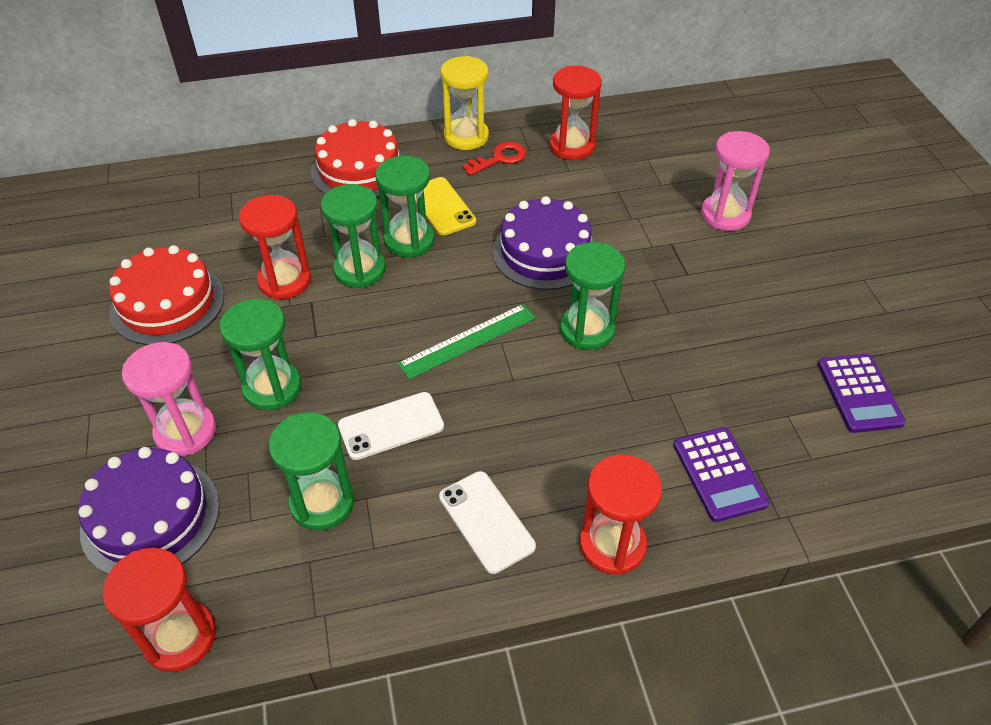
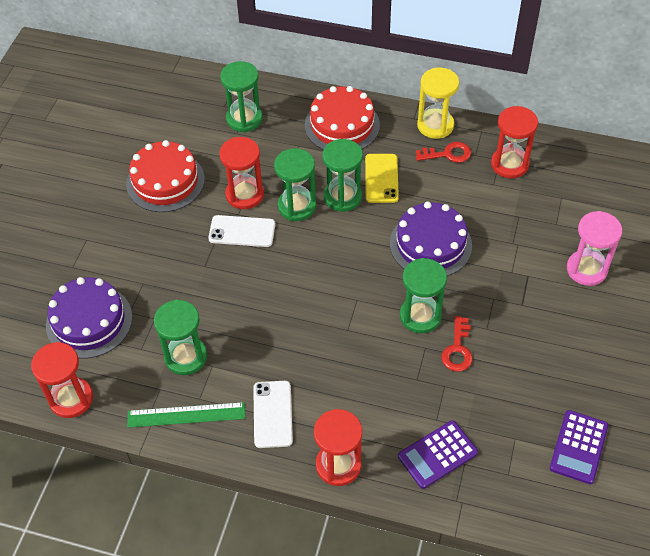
camera: 30 degrees right, 5 degrees up
pink hourglass [122,342,216,456] -> none
green hourglass [220,299,301,410] -> green hourglass moved to [220,61,263,132]
white phone [338,392,444,460] -> white phone moved to [208,215,275,247]
green ruler [398,304,535,379] -> green ruler moved to [127,402,245,428]
purple calculator [673,427,769,522] -> purple calculator turned 45 degrees clockwise [398,420,478,489]
none -> red key [441,316,473,372]

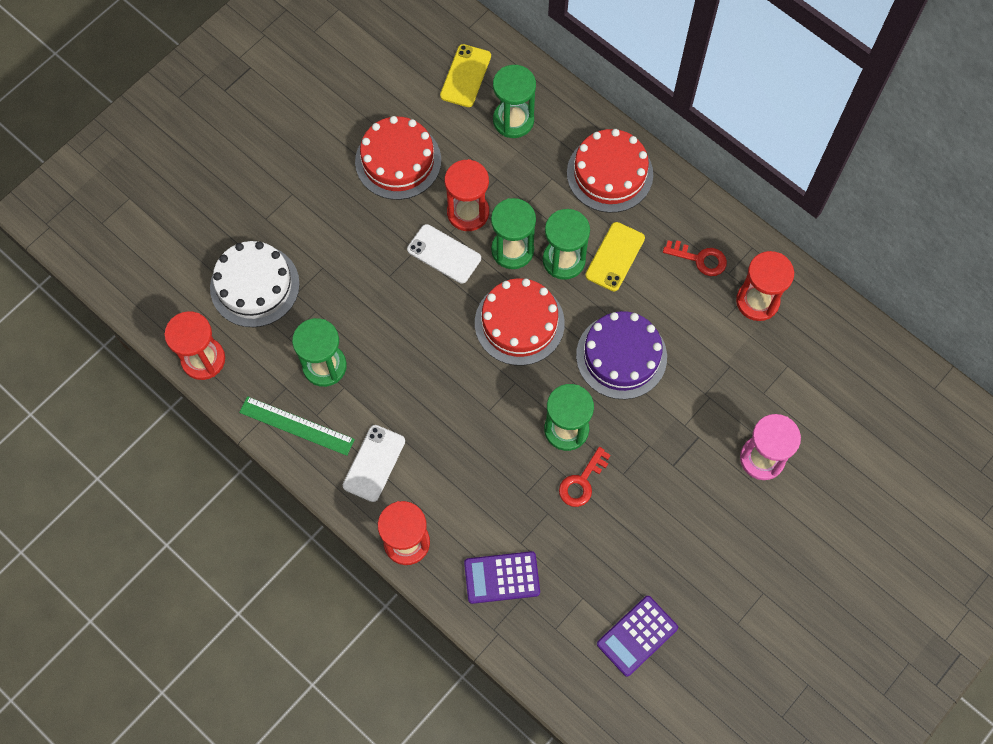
camera: 25 degrees right, 15 degrees up
purple cake [46,277,132,359] -> white cake [210,241,300,327]
yellow hourglass [417,68,459,139] -> none
none -> yellow phone [440,44,491,107]
none -> red cake [475,278,565,366]

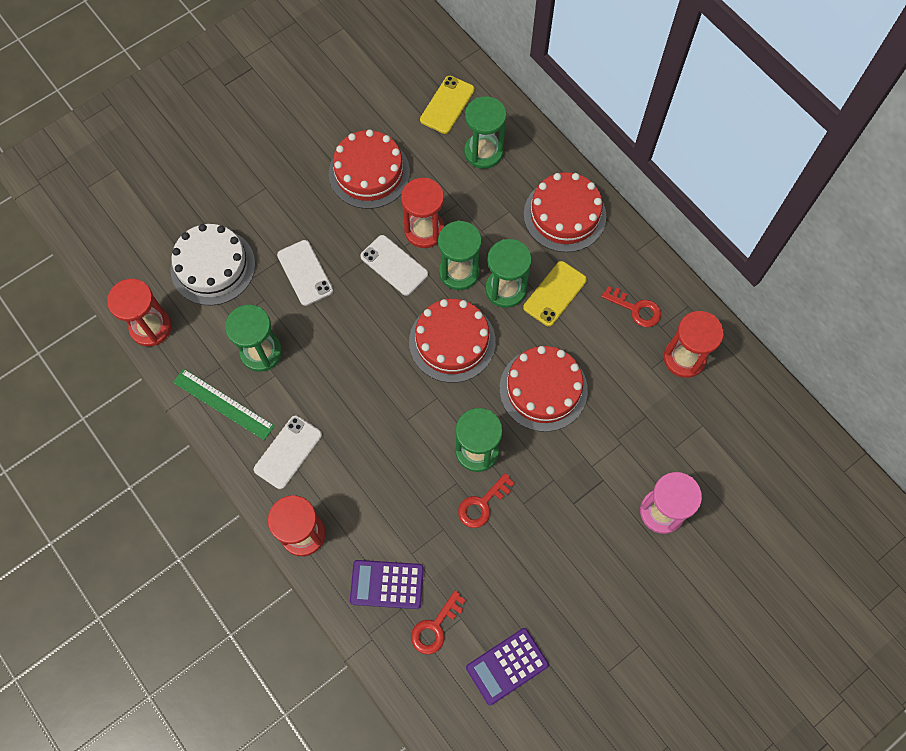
camera: 10 degrees right, 0 degrees up
purple cake [576,311,667,399] -> red cake [500,346,588,432]
none -> white phone [277,240,333,306]
none -> red key [411,591,466,654]

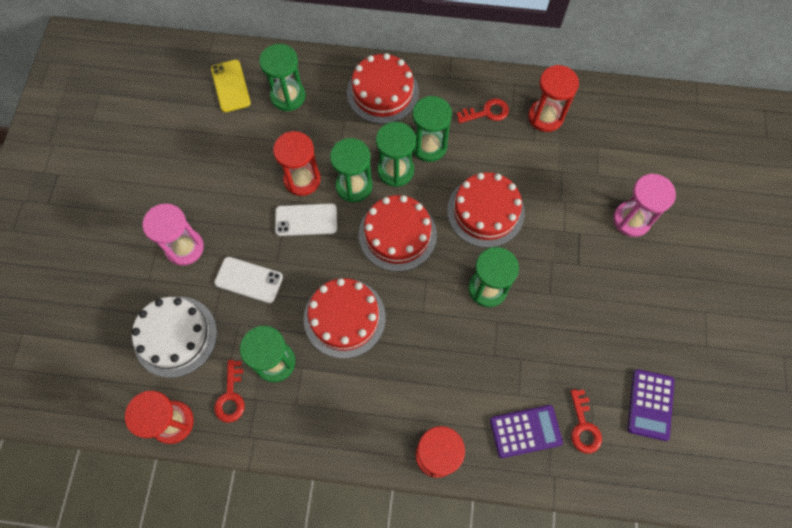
camera: 45 degrees left, 0 degrees up
green ruler [173,369,275,440] -> none
white phone [254,416,322,489] -> none
red cake [329,129,410,209] -> red cake moved to [304,278,386,358]
purple calculator [350,560,424,609] -> purple calculator turned 150 degrees counterclockwise [490,405,563,458]
red key [458,473,515,528] -> red key moved to [214,360,245,423]
yellow phone [523,261,587,326] -> green hourglass [412,96,452,162]
none -> pink hourglass [143,203,204,266]

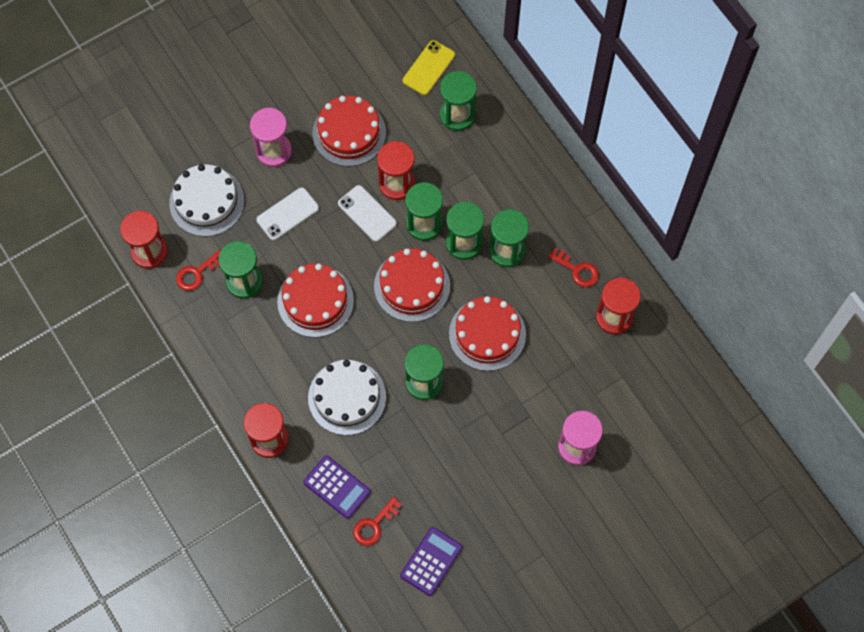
camera: 50 degrees right, 0 degrees up
white phone [214,257,283,303] -> white phone turned 75 degrees clockwise [256,187,319,241]
red cake [347,53,419,124] -> red cake moved to [312,96,386,166]
purple calculator [627,369,674,441] -> purple calculator turned 150 degrees clockwise [400,527,462,596]
none -> white cake [308,360,386,435]

